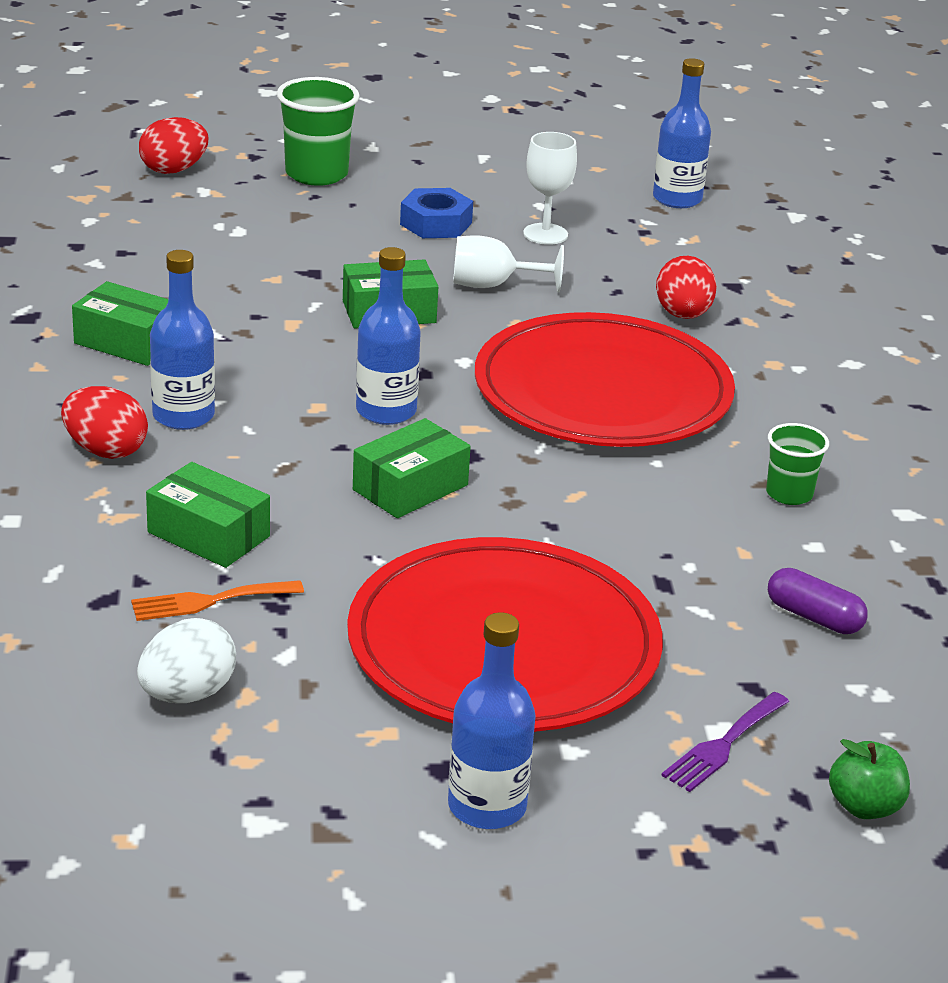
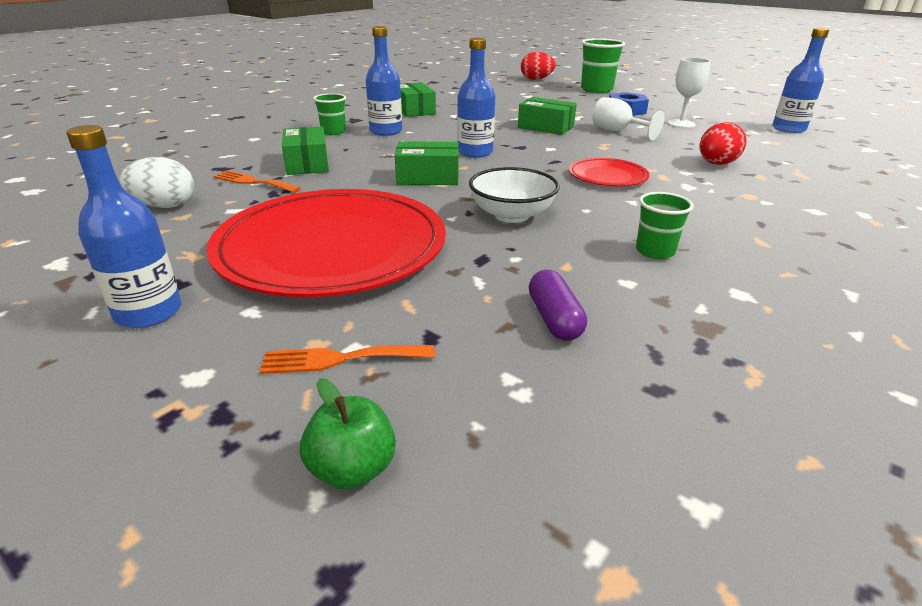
camera: 45 degrees right, 0 degrees up
red egg [61,386,148,459] -> green cup [313,93,346,135]
red plate [475,312,735,447] -> red plate [569,158,650,186], size x0.45
purple fork [661,692,789,792] -> orange fork [259,345,435,374]
none -> white bowl [469,167,560,223]

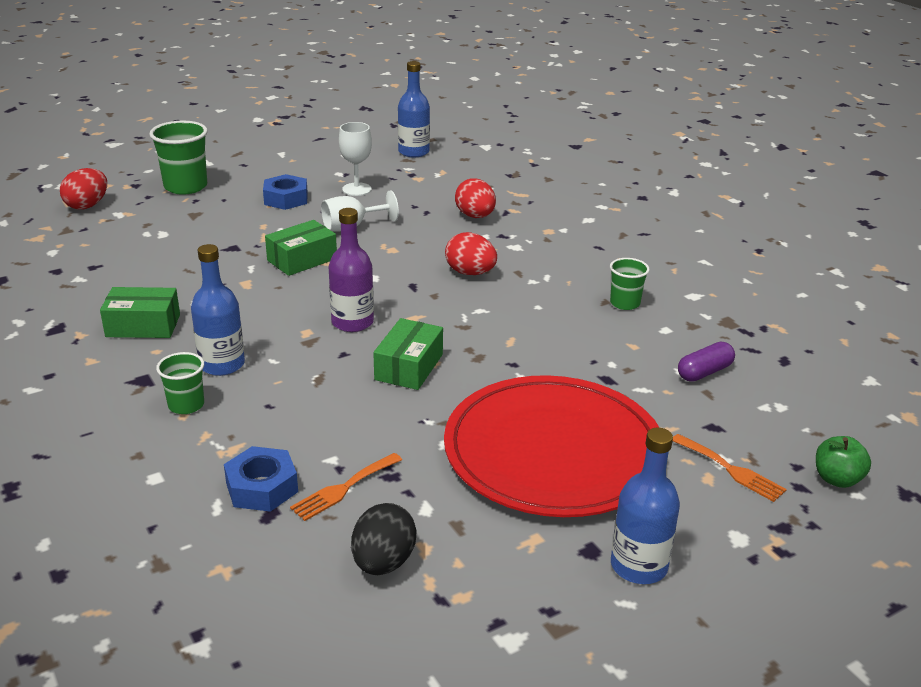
camera: 70 degrees left, 0 degrees up
white egg [120,157,194,208] -> black egg [351,503,417,575]
orange fork [259,345,435,374] -> orange fork turned 60 degrees counterclockwise [673,434,787,502]
green box [282,126,329,175] -> none
blue bottle [457,38,495,158] -> purple bottle [328,208,374,332]
white bowl [469,167,560,223] -> none
purple capsule [529,270,587,341] -> purple capsule turned 45 degrees counterclockwise [678,342,735,382]
red plate [569,158,650,186] -> red egg [445,232,497,275]
none -> blue nut [224,446,298,512]

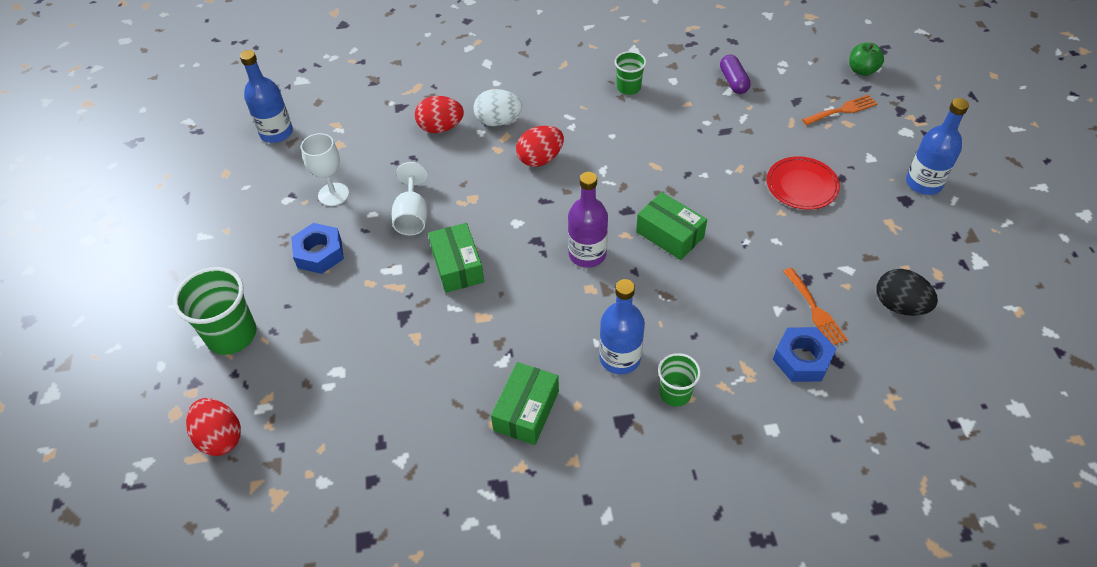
camera: 65 degrees left, 20 degrees up
red plate [444,375,660,517] -> red plate [767,156,840,210], size x0.45
none -> white egg [474,89,522,126]

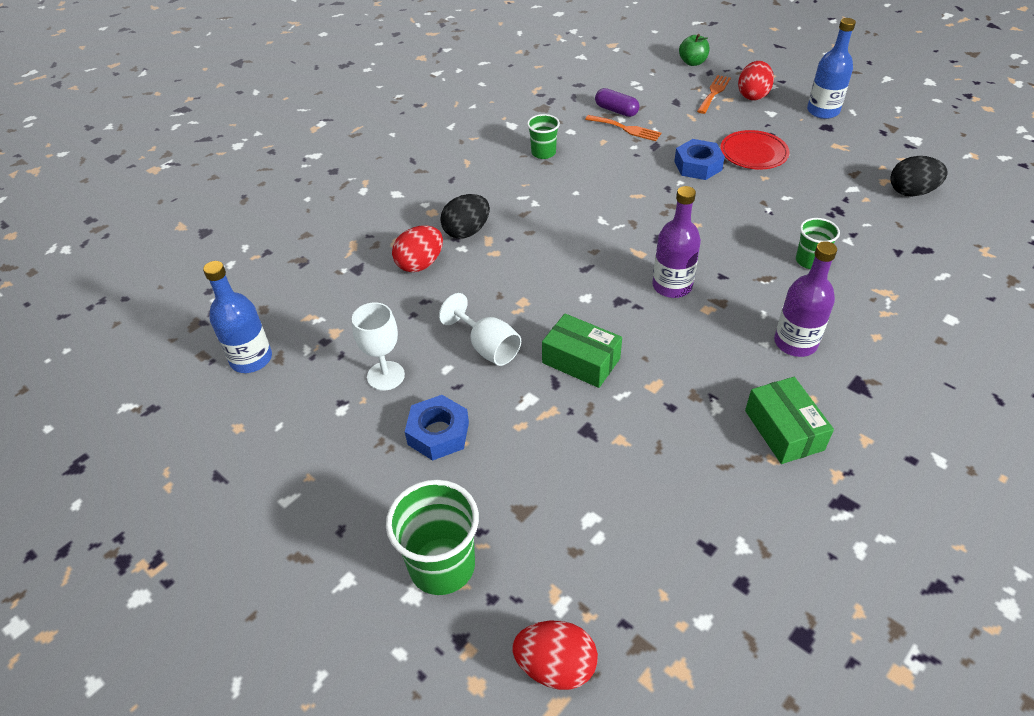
camera: 40 degrees left, 5 degrees down
white egg [474,89,522,126] -> black egg [440,194,490,239]
red egg [516,126,564,167] -> red egg moved to [738,61,774,100]
blue bottle [599,279,645,374] -> purple bottle [774,241,837,357]
green box [636,192,707,260] -> none
green cup [658,353,701,407] -> green cup moved to [796,218,840,269]
blue nut [773,327,836,382] -> blue nut moved to [674,139,725,180]
orange fork [783,268,848,345] -> orange fork moved to [585,115,661,141]

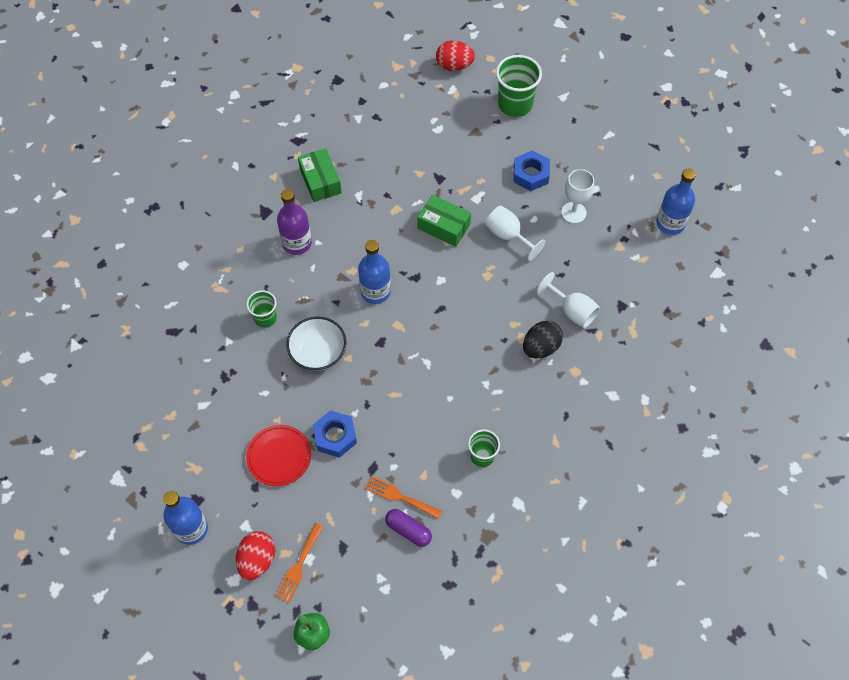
camera: 175 degrees right, 15 degrees up
red egg [392,225,443,272] -> white goblet [537,272,600,328]
purple bottle [652,186,701,298] -> blue bottle [358,240,391,304]
black egg [890,156,948,196] -> none
none -> white bowl [286,316,347,371]

